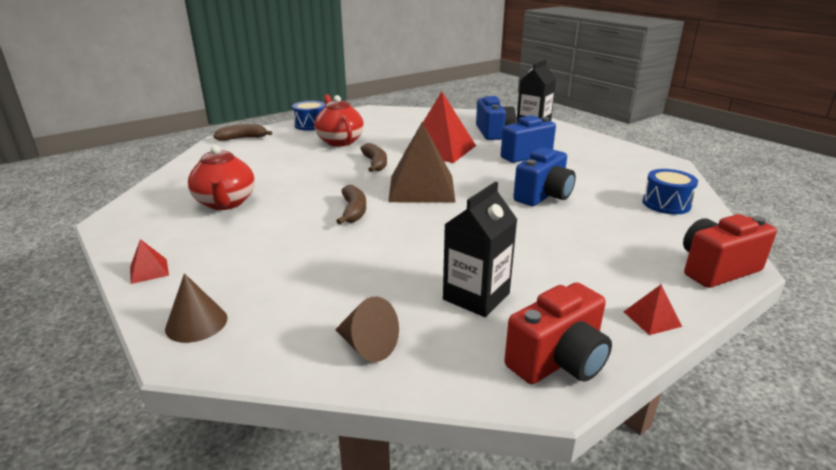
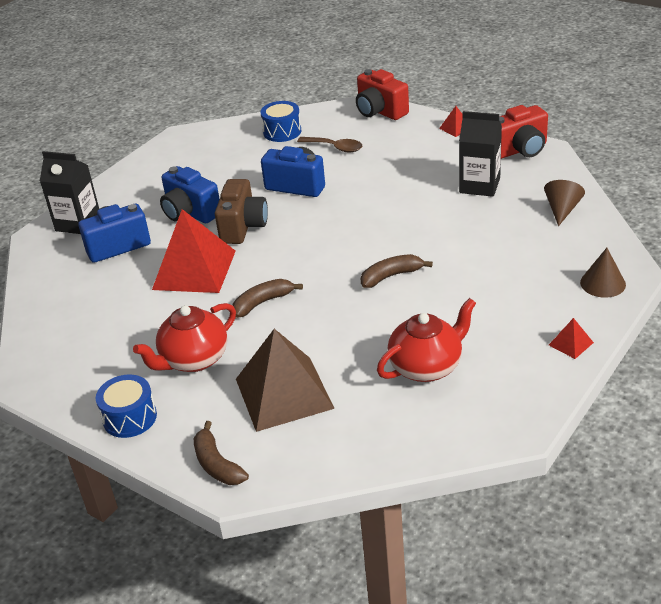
camera: 105 degrees left, 10 degrees up
brown pyramid [388,122,456,203] -> brown pyramid moved to [236,329,335,432]
red camera [504,282,612,384] -> red camera turned 120 degrees clockwise [499,105,548,159]
none -> brown camera [215,179,268,244]
none -> brown spoon [297,137,362,153]

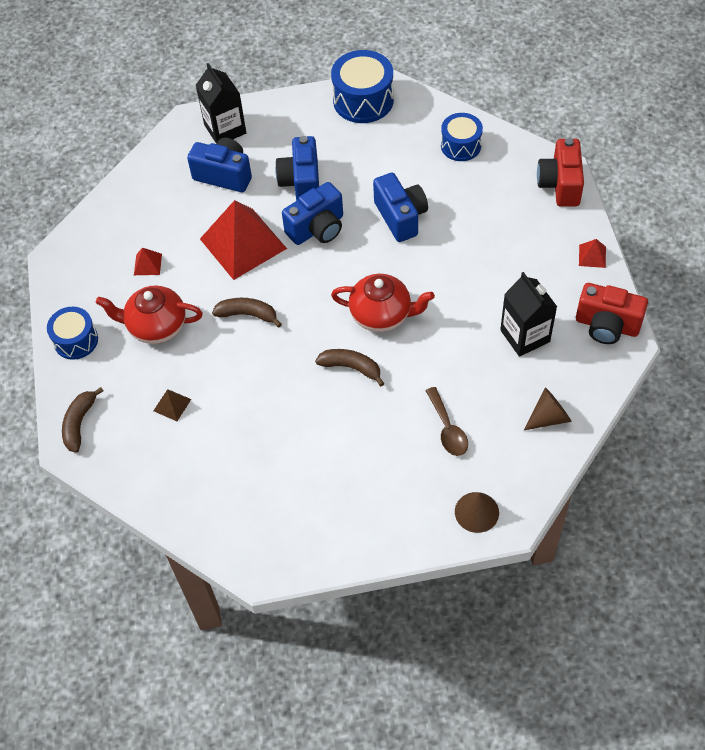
camera: 45 degrees right, 20 degrees up
brown camera [215,179,268,244] -> blue camera [282,182,343,245]
brown pyramid [236,329,335,432] -> brown pyramid [154,389,191,421], size x0.41
brown spoon [297,137,362,153] -> brown spoon moved to [426,387,468,456]
red teapot [377,298,476,382] -> red teapot moved to [331,274,435,332]
red pyramid [549,318,594,359] -> red pyramid moved to [134,248,162,275]
none -> blue drum [331,50,394,123]

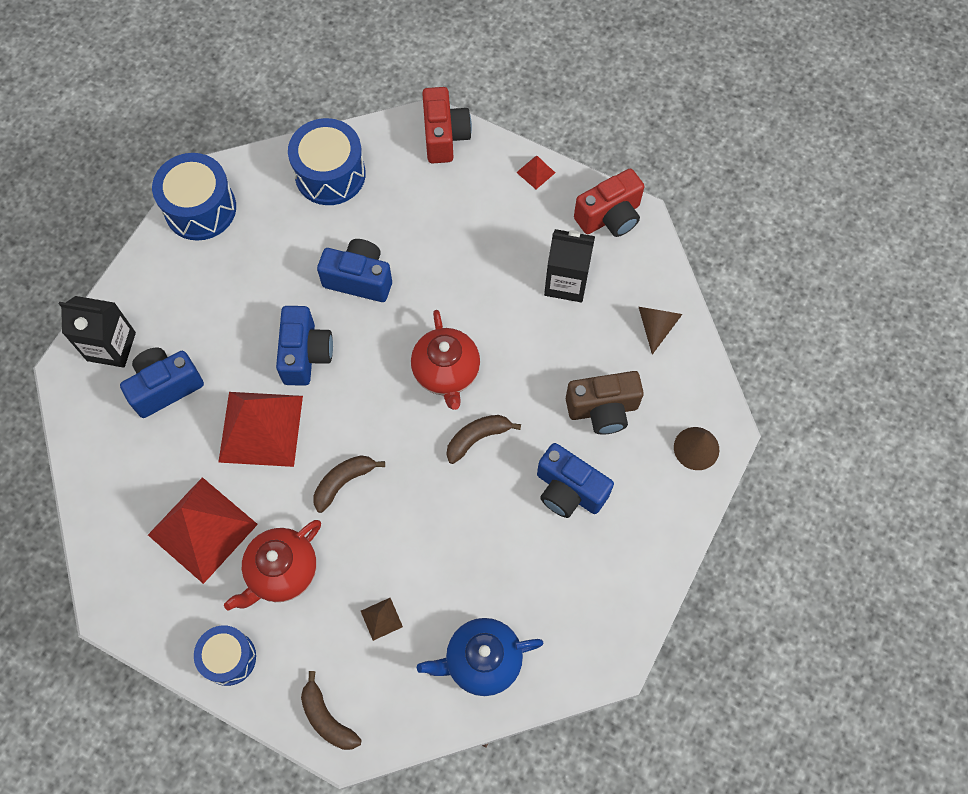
camera: 55 degrees left, 10 degrees up
red pyramid [134,248,162,275] -> red pyramid [148,477,258,584], size x2.46
blue camera [275,136,319,201] -> blue camera moved to [537,443,614,518]
red teapot [331,274,435,332] -> red teapot turned 120 degrees clockwise [411,310,480,410]
brown spoon [426,387,468,456] -> brown camera [566,371,644,435]
blue drum [441,113,483,161] -> blue drum [288,118,366,205], size x1.54
red camera [537,138,584,207] -> red camera turned 135 degrees counterclockwise [422,87,472,164]
none -> blue teapot [417,618,543,696]

